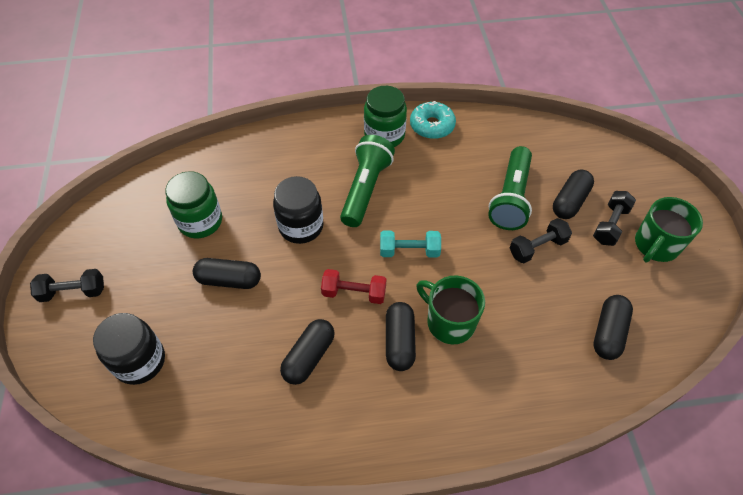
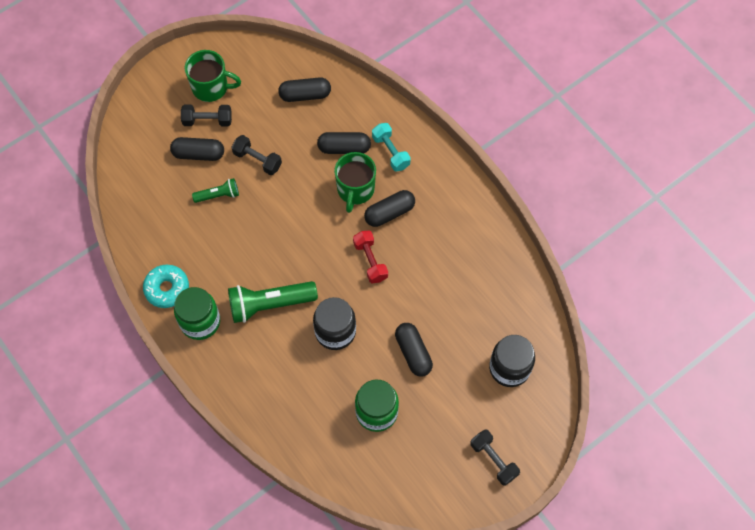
camera: 120 degrees left, 10 degrees up
black capsule [280,319,335,385] -> black capsule moved to [317,132,371,154]
turquoise dumbbell [380,231,441,257] -> turquoise dumbbell moved to [372,123,411,172]
green flashlight [488,146,532,230] -> green flashlight [192,178,239,203], size x0.54

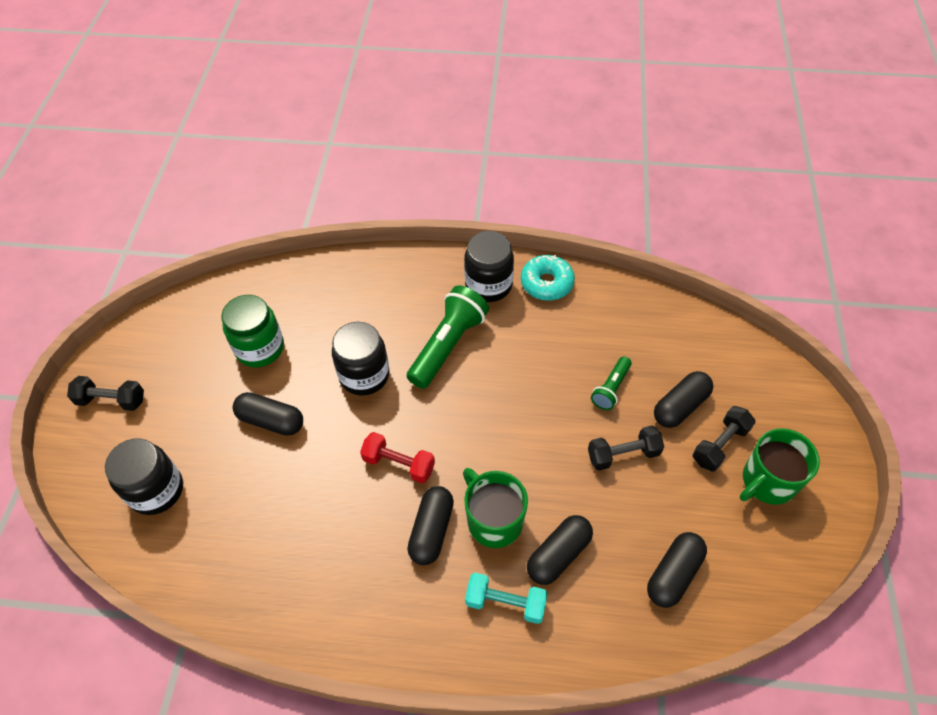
camera: 135 degrees right, 10 degrees down
green jar [174,287,220,340] -> black jar [464,231,514,302]

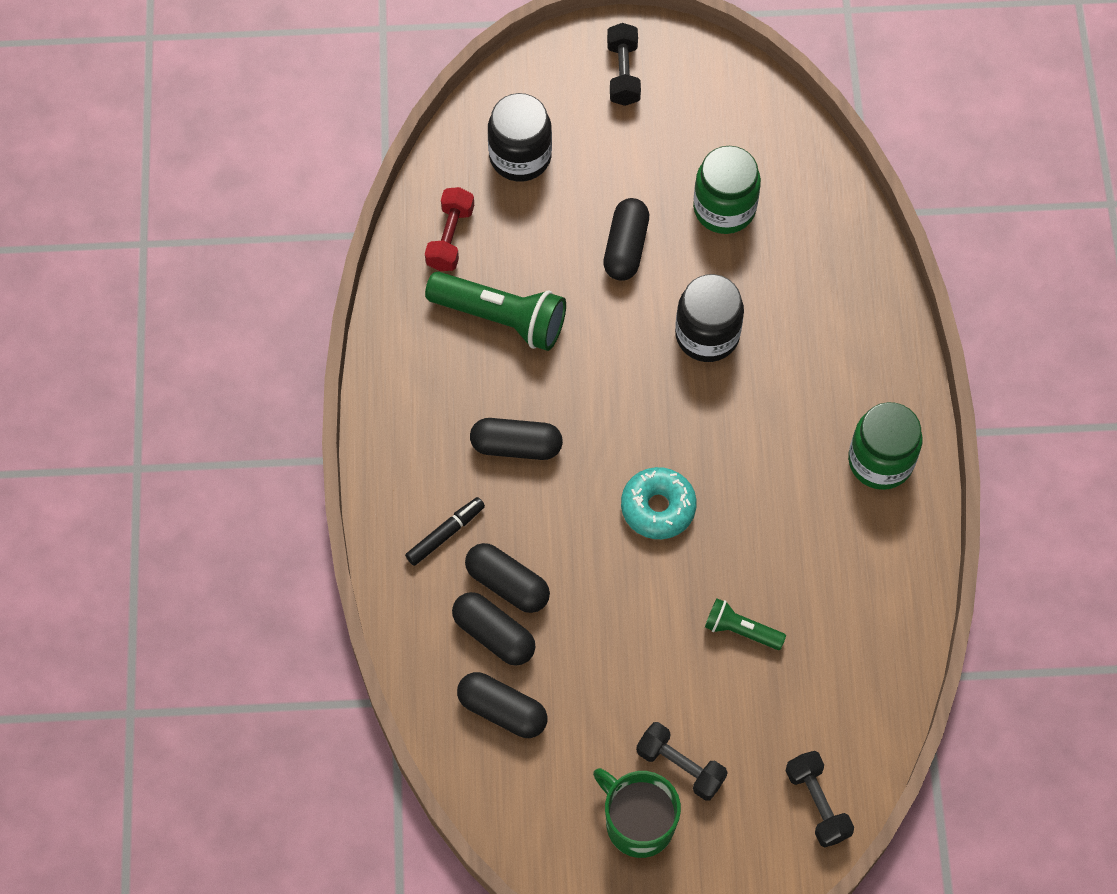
camera: 80 degrees right, 10 degrees up
red dumbbell [360,432,435,483] -> red dumbbell moved to [425,187,474,271]
green flashlight [407,285,489,389] -> green flashlight moved to [425,272,566,351]
green mug [463,468,528,548] -> none
black jar [464,231,514,302] -> green jar [848,402,923,490]
turquoise dumbbell [465,573,548,624] -> black marker [405,497,485,566]
turquoise donut [521,255,575,301] -> turquoise donut moved to [621,467,697,539]
black dumbbell [588,425,664,470] -> black dumbbell moved to [786,751,854,847]
black capsule [654,371,714,428] -> black capsule moved to [452,592,535,666]

